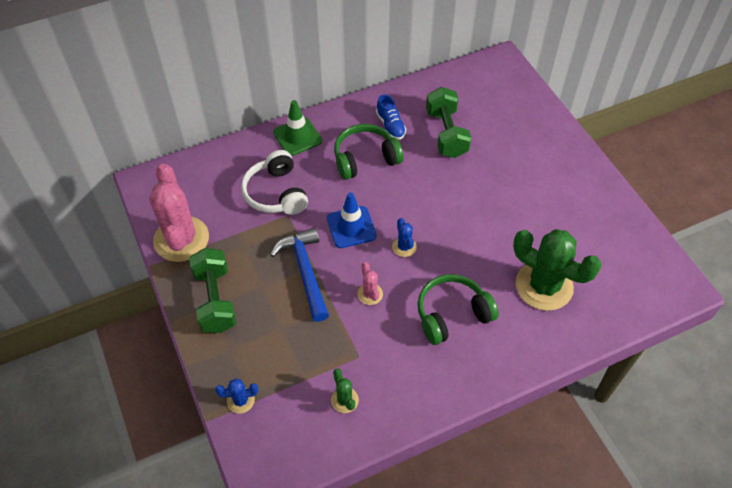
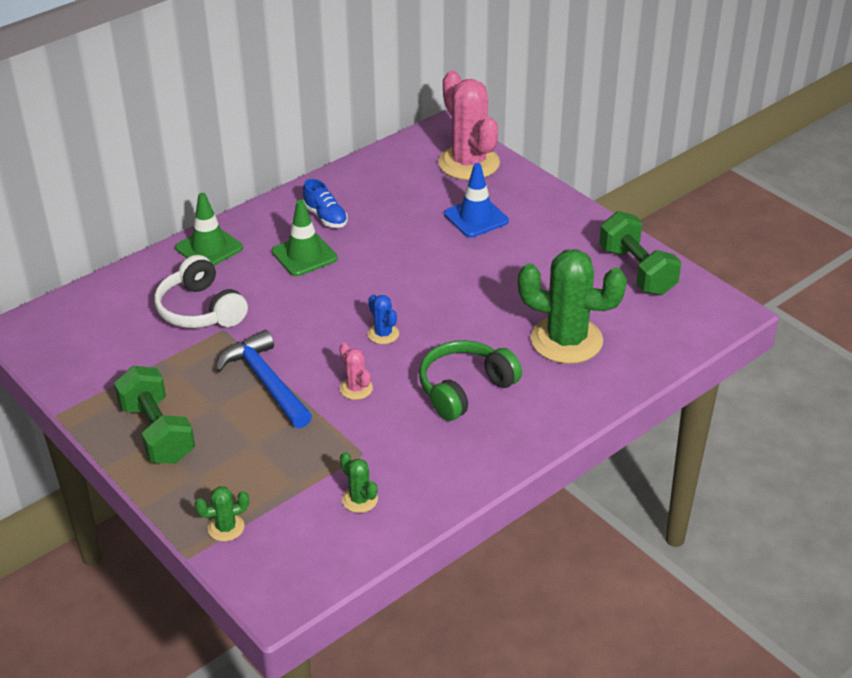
camera: 15 degrees left, 15 degrees down
pink cactus [149,164,209,262] -> pink cactus moved to [438,71,500,180]
blue cactus [215,378,258,414] -> green cactus [195,487,249,541]
blue traffic cone [327,192,377,248] -> blue traffic cone moved to [444,163,509,237]
green headphones [334,124,403,180] -> green traffic cone [272,200,338,276]
green dumbbell [426,87,471,158] -> green dumbbell moved to [599,211,681,295]

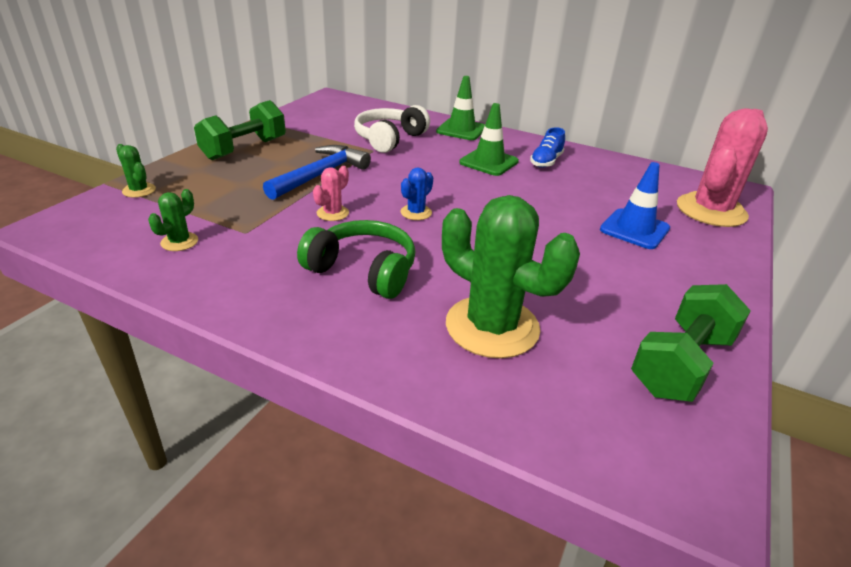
camera: 65 degrees right, 5 degrees down
green cactus [518,249,627,364] -> green cactus turned 45 degrees counterclockwise [442,195,580,358]

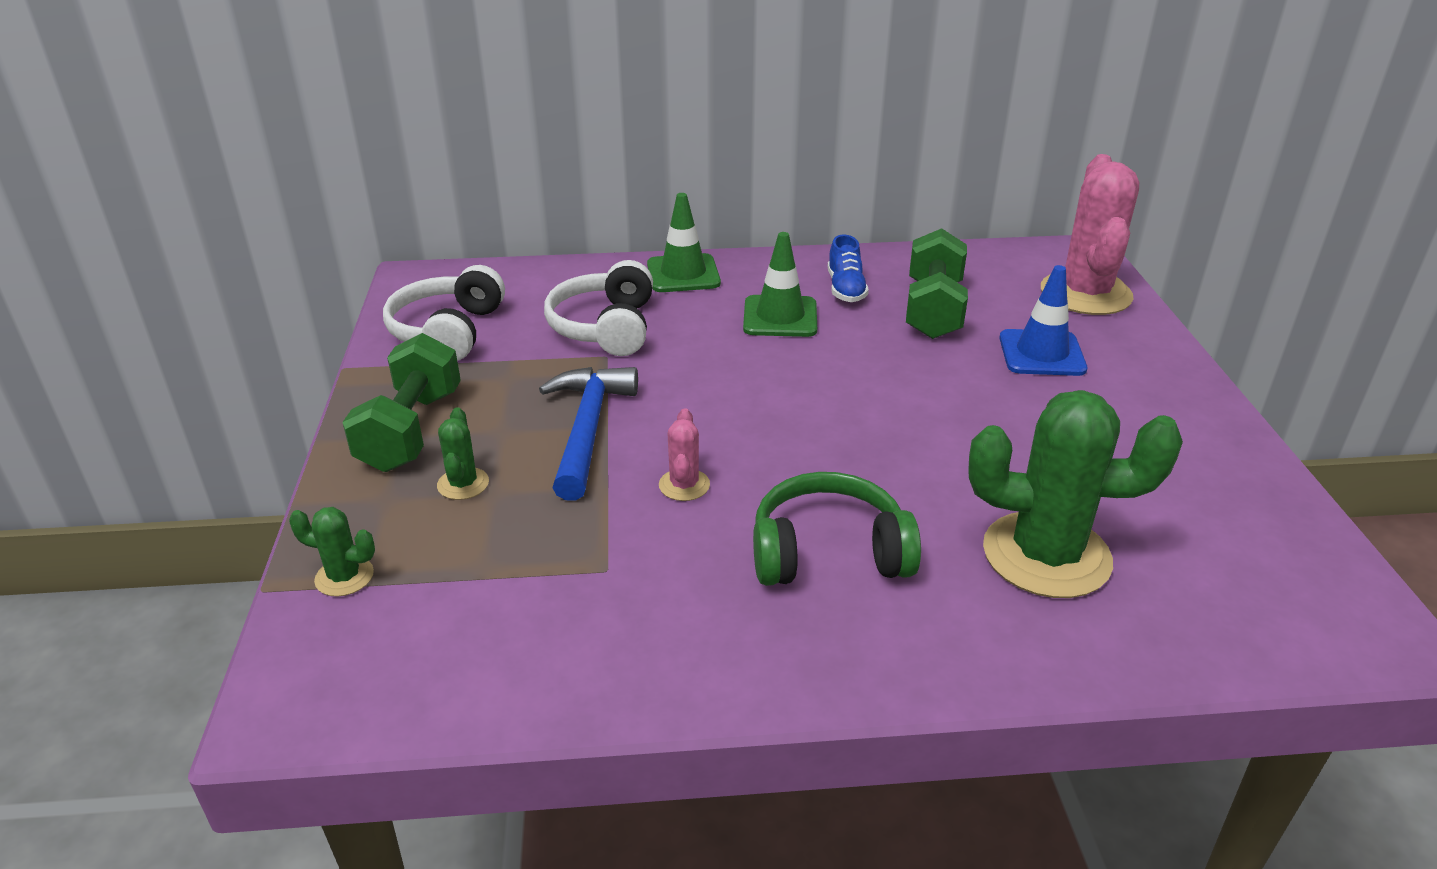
camera: 30 degrees left, 0 degrees up
green cactus [148,189,198,251] -> green cactus moved to [437,407,489,500]
blue cactus [401,167,433,220] -> none
green dumbbell [631,284,751,402] -> green dumbbell moved to [906,228,968,339]
none -> white headphones [383,265,505,361]

